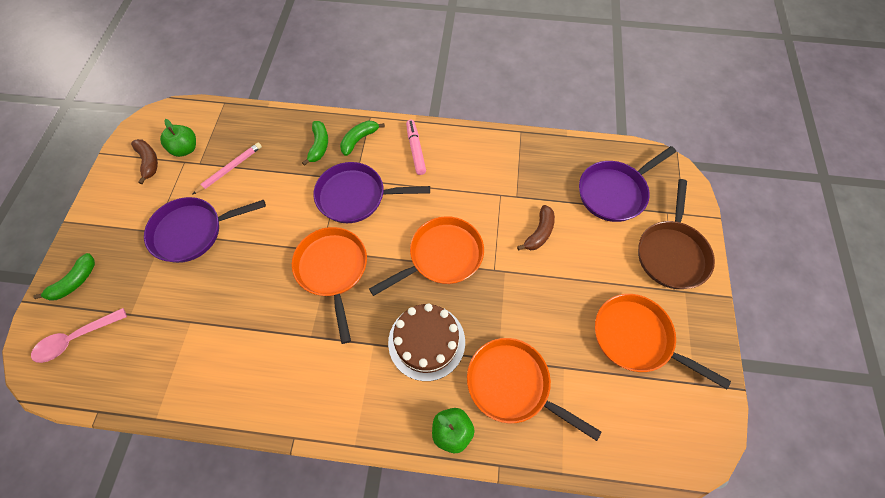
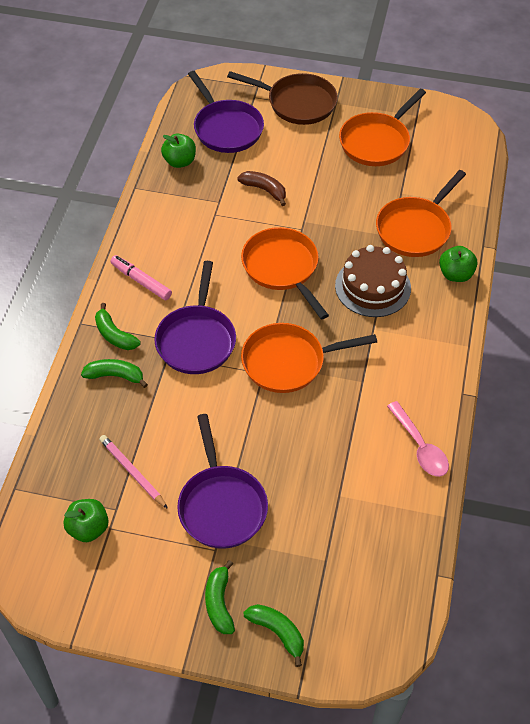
camera: 85 degrees left, 10 degrees down
pink spoon [31,308,127,363] -> pink spoon moved to [387,401,449,477]
brown banana [131,139,158,184] -> none
pink marker [406,120,426,175] -> pink marker turned 45 degrees clockwise [110,255,172,300]
none -> green apple [161,134,196,168]
none -> green banana [205,560,235,634]

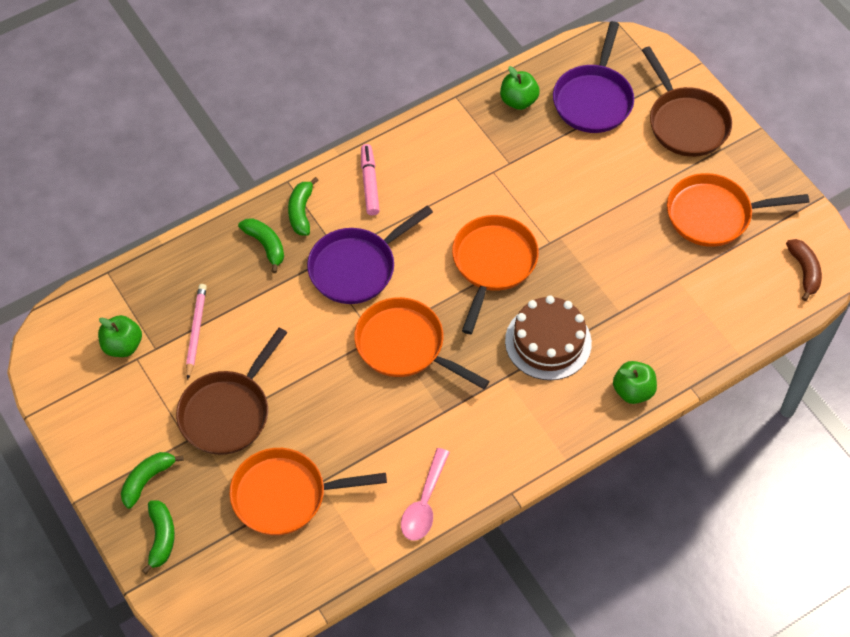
camera: 45 degrees right, 5 degrees up
purple pan [177,414,268,549] -> brown pan [176,328,287,455]
brown banana [237,171,286,206] -> brown banana moved to [786,239,822,301]
orange pan [376,170,466,257] -> orange pan moved to [229,448,387,535]

